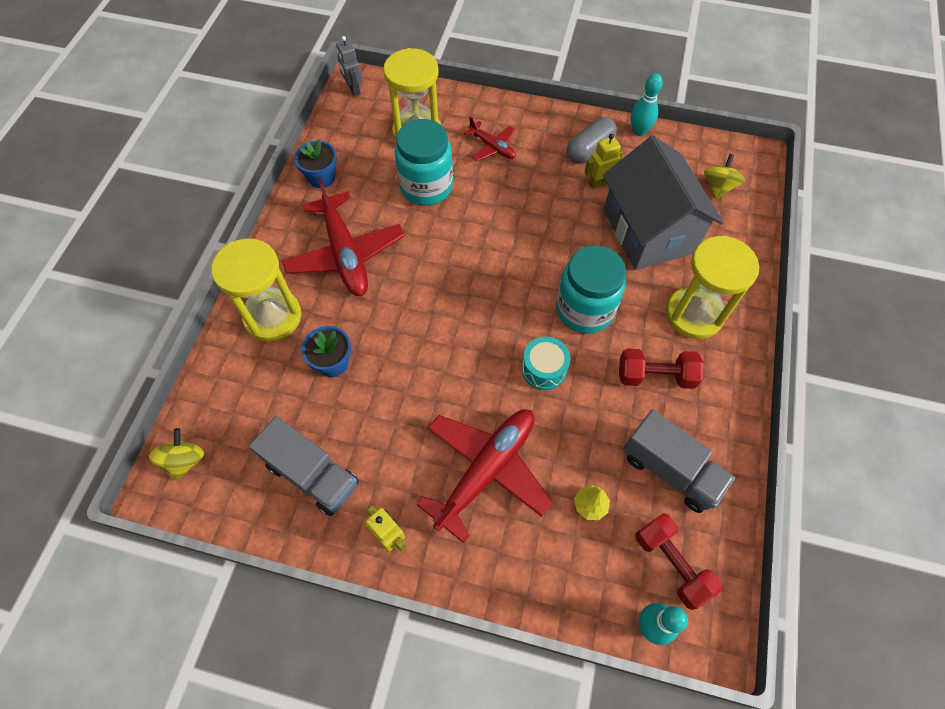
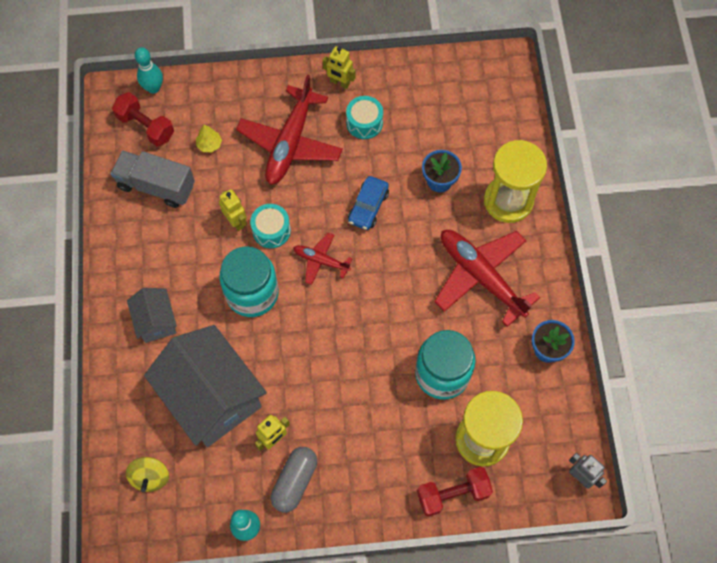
camera: 160 degrees right, 5 degrees up
yellow spinning top [149,428,204,481] -> none
grey truck [249,416,359,516] -> none
red plane [464,116,516,161] -> red plane moved to [293,233,353,285]
red dumbbell [619,348,704,389] -> red dumbbell moved to [417,467,493,517]
yellow hourglass [666,236,759,339] -> grey house [127,288,177,343]
none -> yellow robot [219,189,247,231]
none -> turquoise drum [346,96,383,139]
none -> blue car [348,176,389,230]

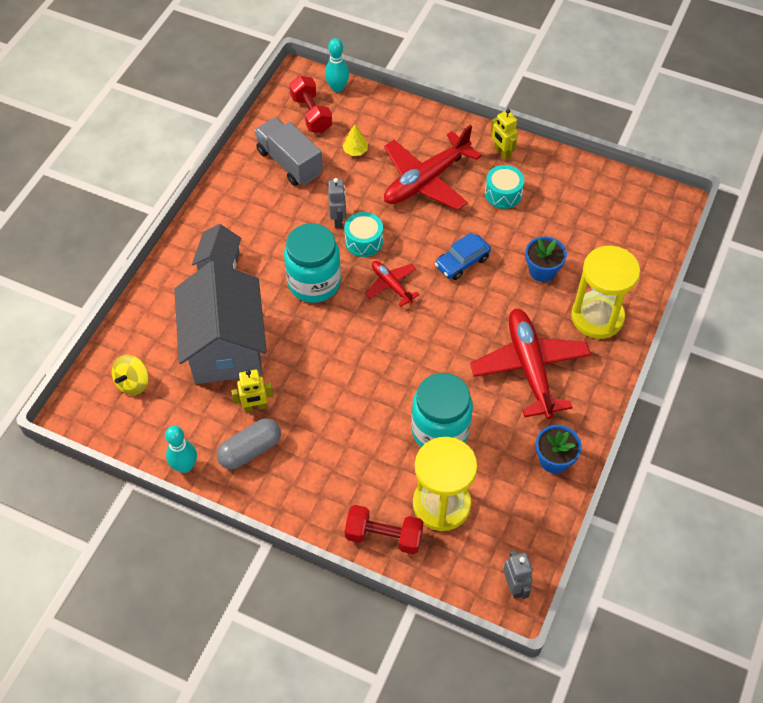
camera: 30 degrees right, 10 degrees down
yellow robot [219,189,247,231] -> grey robot [328,178,346,228]

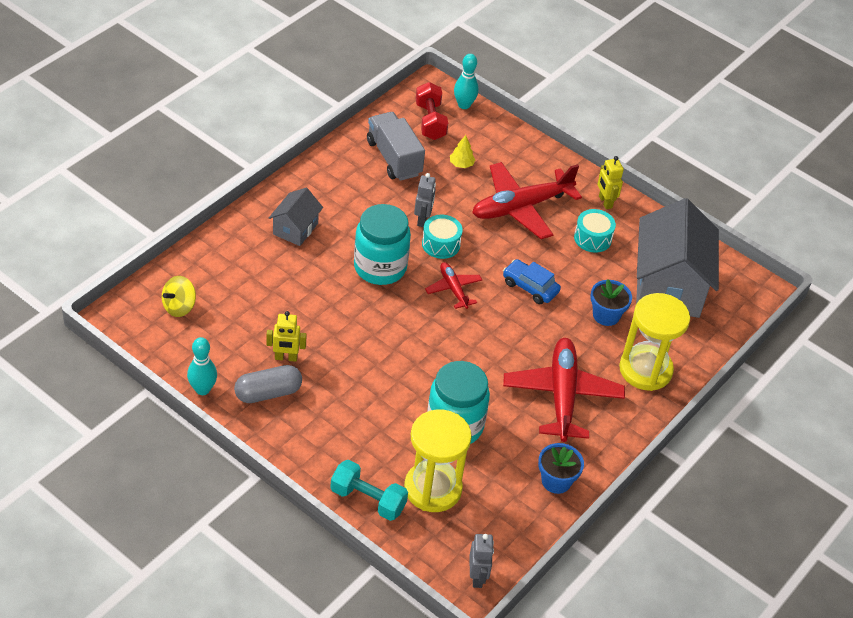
camera: 10 degrees right, 10 degrees down
grey house [174,261,267,384] -> grey house moved to [636,198,719,318]
red dumbbell [345,505,423,554] -> turquoise dumbbell [330,460,408,521]
blue car [435,233,491,280] -> blue car turned 60 degrees clockwise [503,259,561,304]

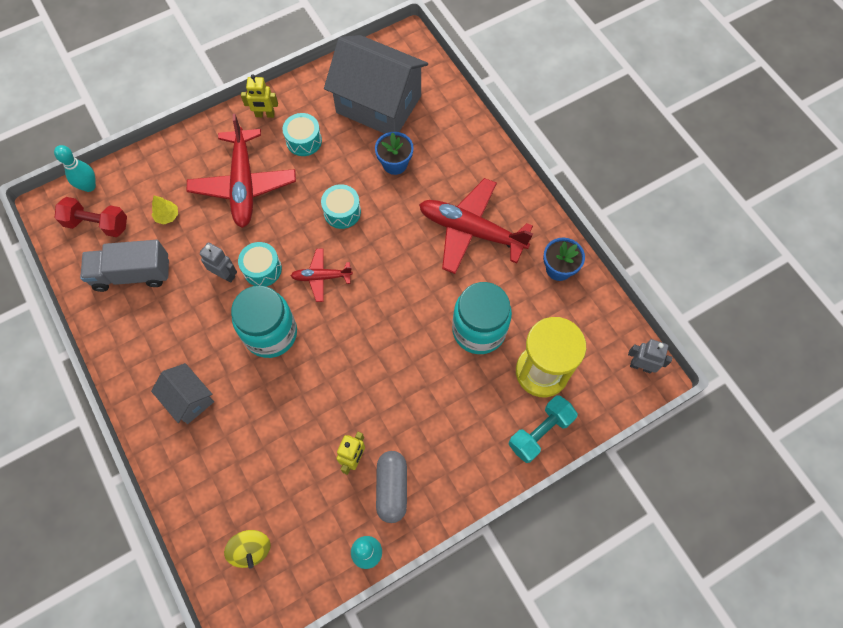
camera: 65 degrees left, 20 degrees up
blue car [503,259,561,304] -> turquoise drum [321,184,361,229]
yellow hourglass [619,293,690,391] -> none

